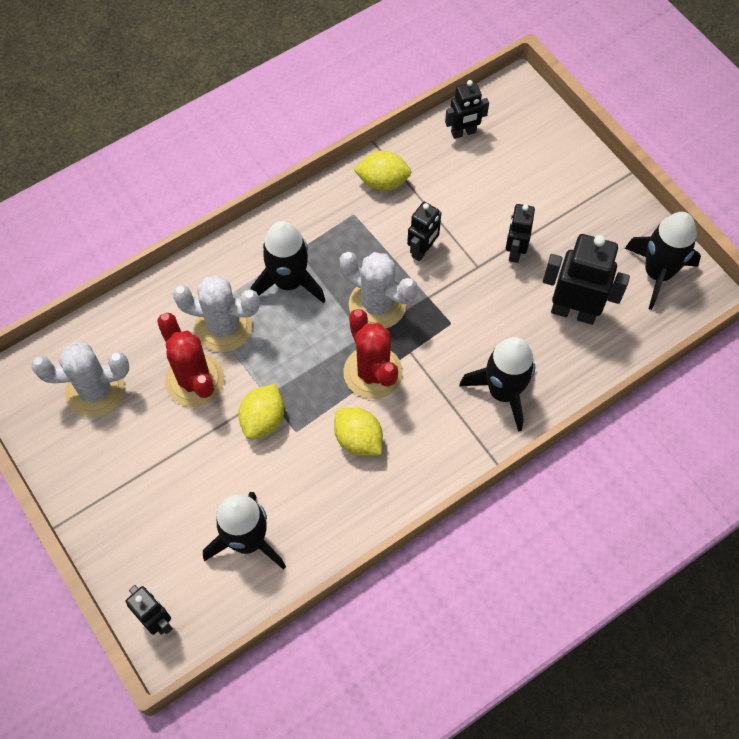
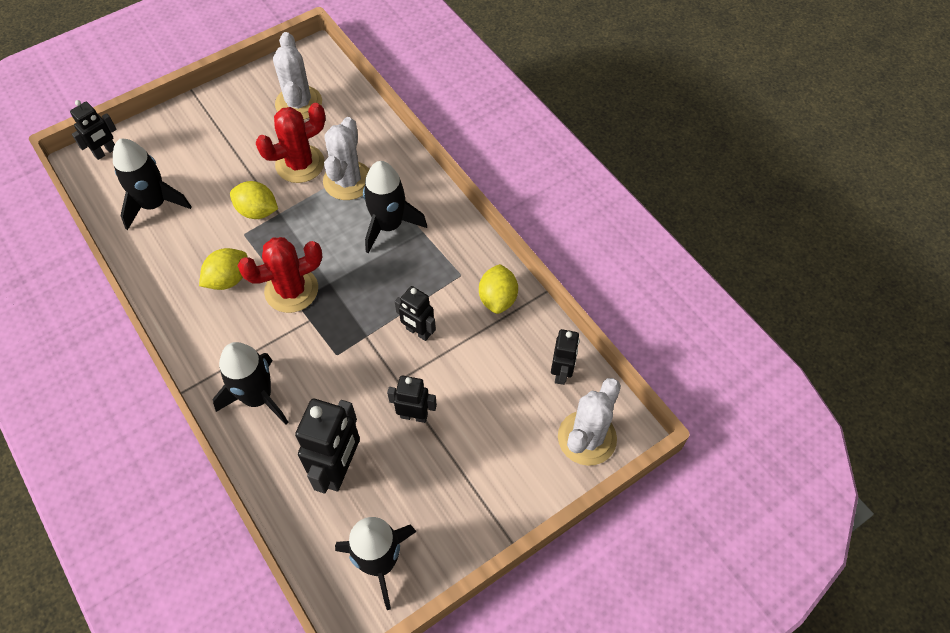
camera: 90 degrees right, 5 degrees down
white cactus [340,252,417,328] -> white cactus moved to [558,378,621,466]
black robot [445,80,489,139] -> black robot turned 150 degrees counterclockwise [551,329,580,385]

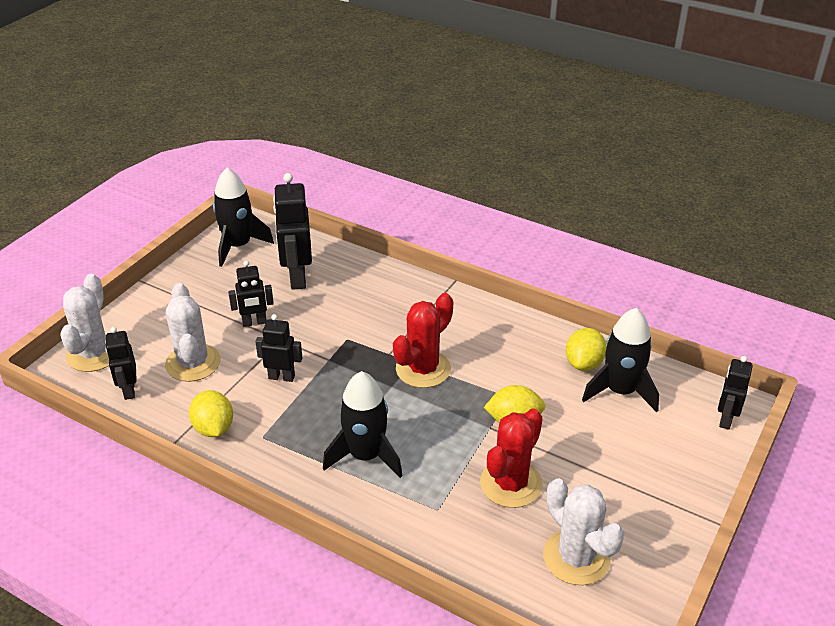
camera: 155 degrees right, 20 degrees down
yellow lemon [199,248,248,290] -> yellow lemon moved to [566,328,607,371]
black rocket [213,342,289,425] -> none
white cactus [323,117,369,200] -> white cactus moved to [165,283,221,382]

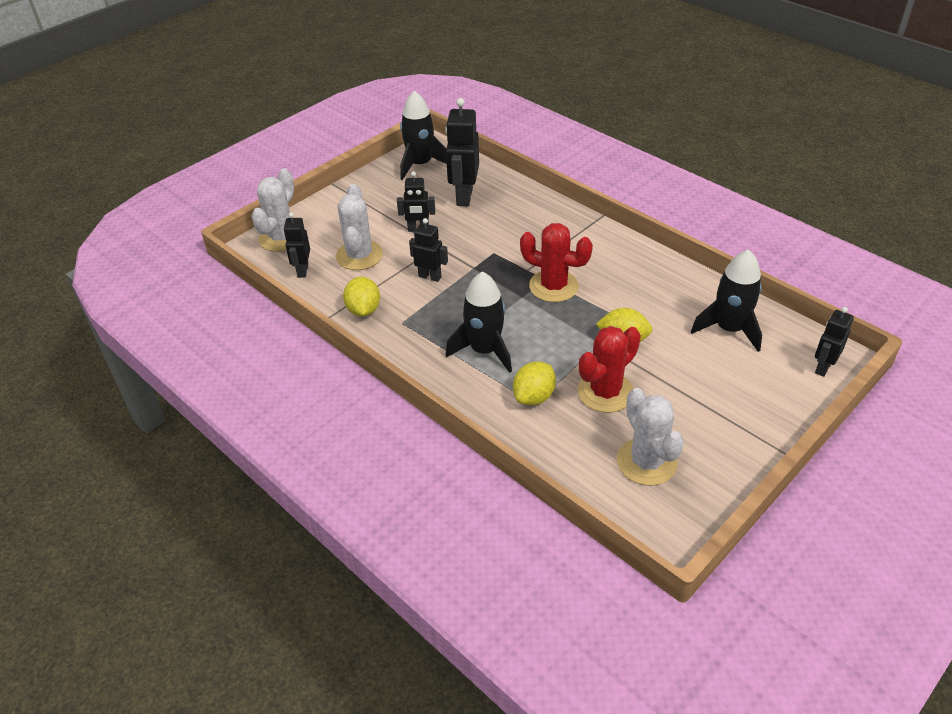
camera: 15 degrees right, 5 degrees up
red cactus [393,293,453,388] -> red cactus turned 60 degrees clockwise [520,223,593,302]
yellow lemon [566,328,607,371] -> yellow lemon moved to [513,361,556,405]

